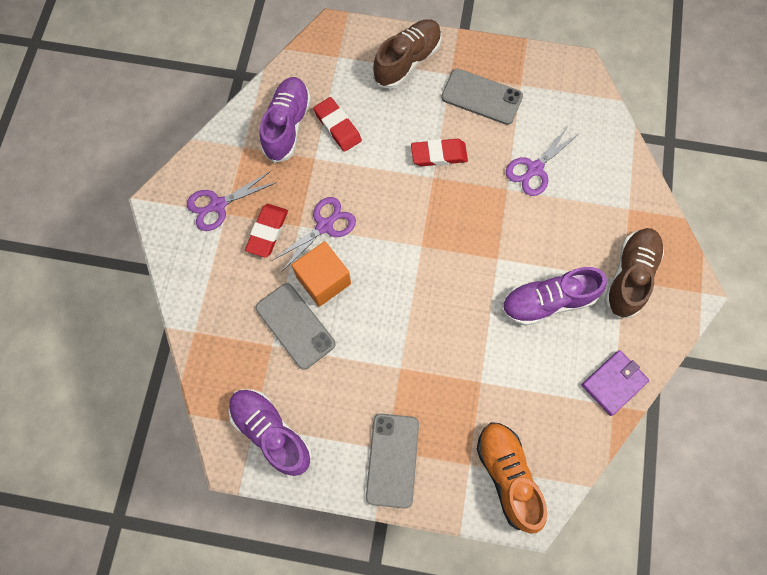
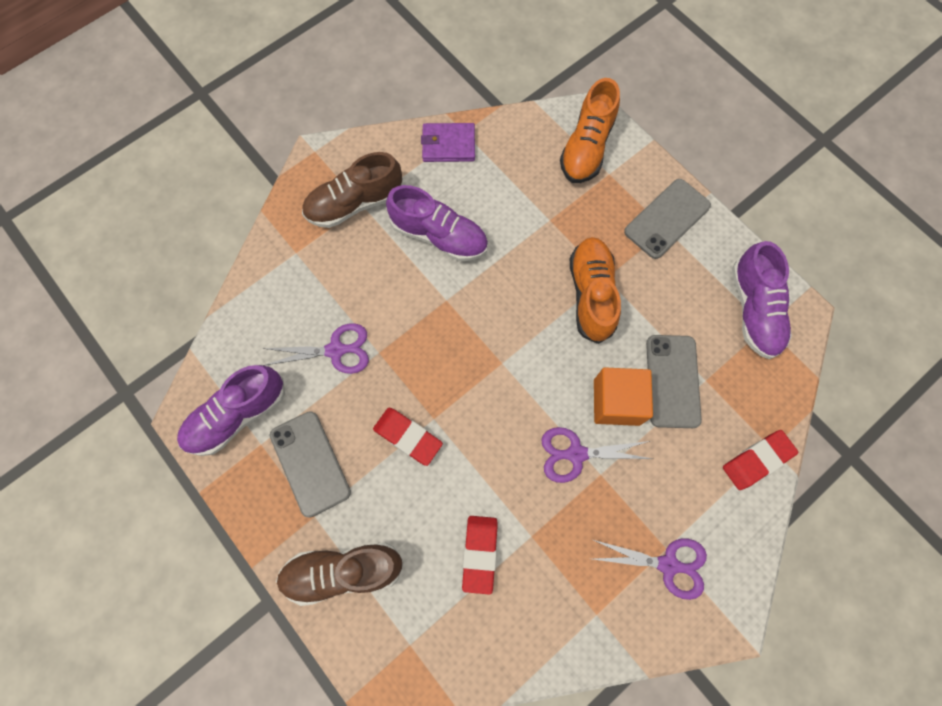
camera: 140 degrees left, 0 degrees up
red eraser [245,204,288,258] -> red eraser moved to [723,430,798,490]
purple shoe [260,77,311,163] -> purple shoe moved to [177,365,285,456]
none -> orange shoe [570,237,621,344]

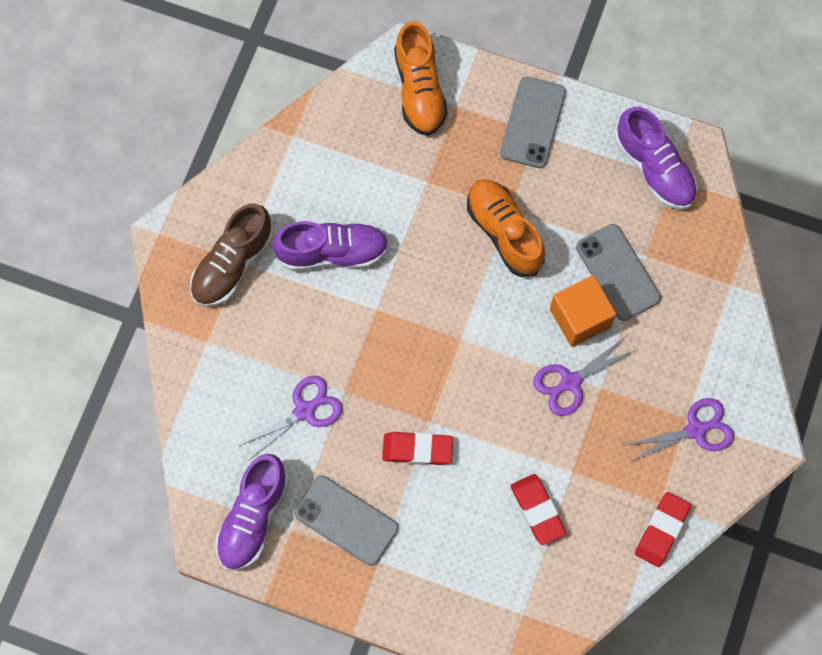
camera: 30 degrees left, 0 degrees up
brown shoe [276,542,404,606] -> none
purple wallet [421,123,475,162] -> none
red eraser [723,430,798,490] -> red eraser moved to [635,492,691,567]

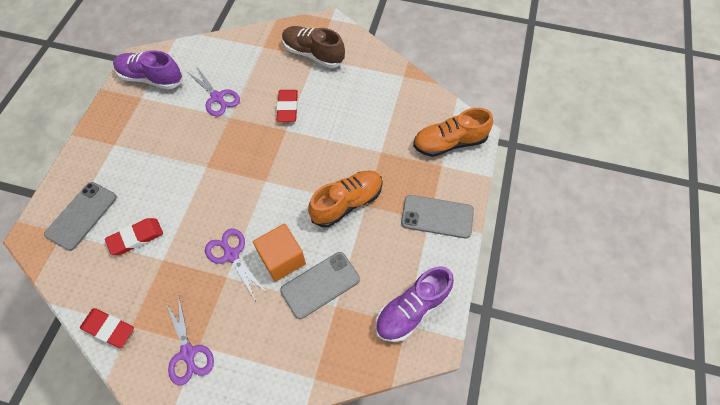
camera: 85 degrees right, 10 degrees down
purple shoe [273,221,389,271] -> none
grey phone [294,475,398,566] -> grey phone moved to [44,182,117,251]
red eraser [382,432,453,465] -> red eraser moved to [277,90,298,122]

